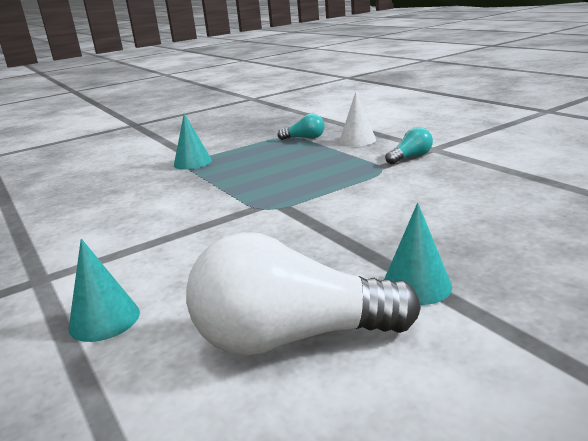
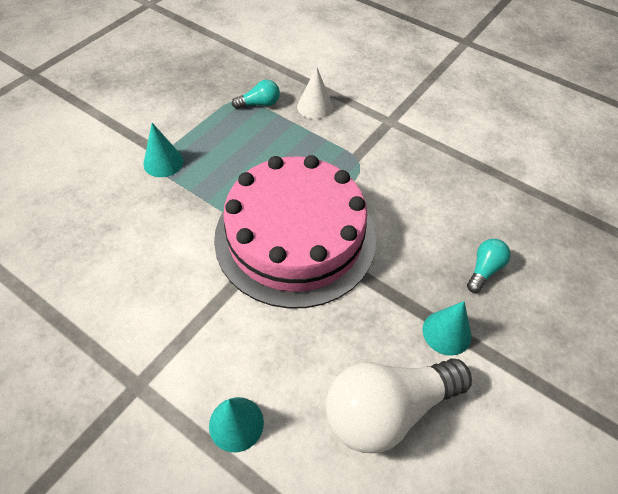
camera: 25 degrees left, 30 degrees up
turquoise light bulb [385,127,433,164] -> turquoise light bulb moved to [467,239,511,293]
none -> pink cake [214,155,376,309]

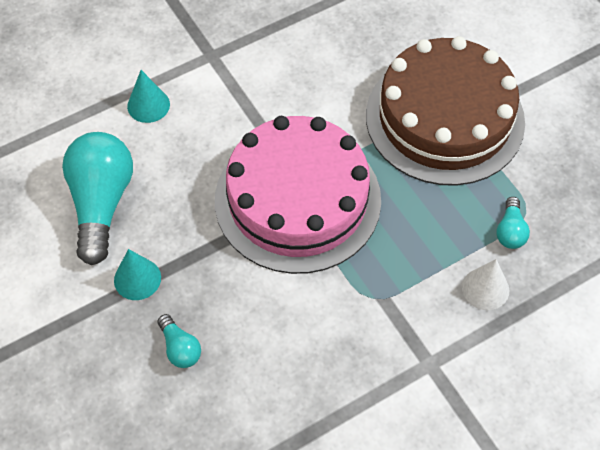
camera: 115 degrees right, 5 degrees up
turquoise cone [143,123,183,177] -> brown cake [366,36,525,186]
white light bulb [326,358,472,453] -> turquoise light bulb [62,132,133,265]

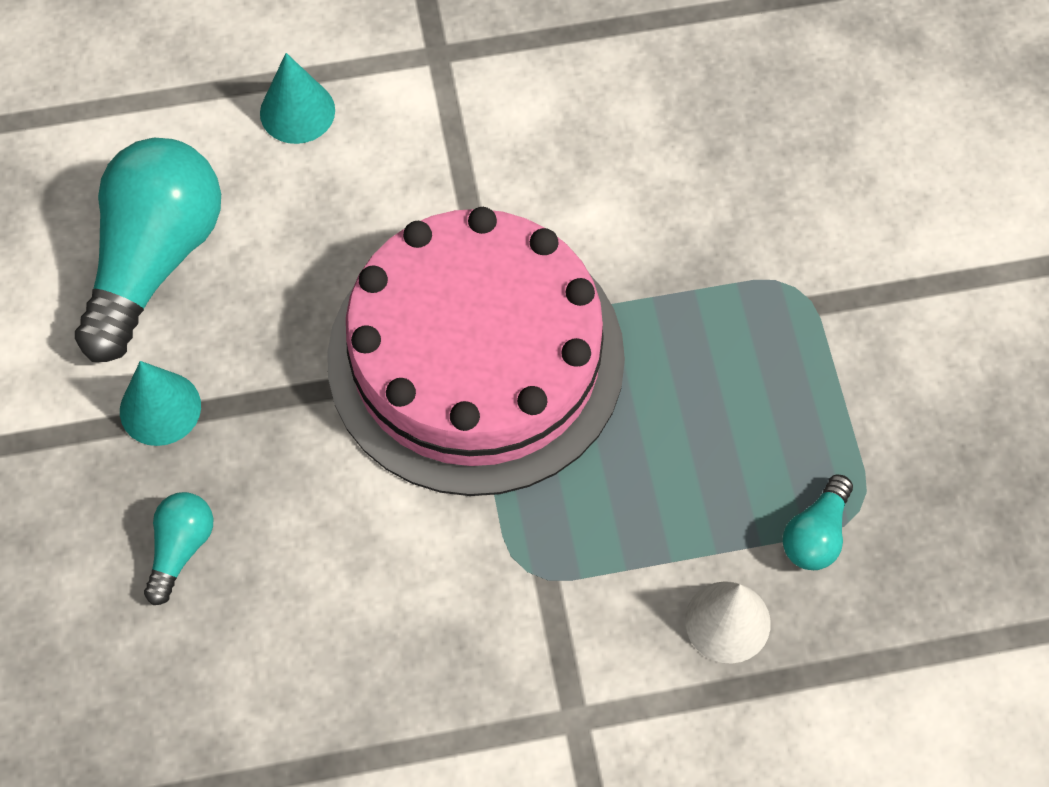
camera: 20 degrees right, 5 degrees up
turquoise light bulb [157,314,201,368] -> turquoise light bulb turned 150 degrees counterclockwise [144,492,213,605]
brown cake [366,36,525,186] -> none

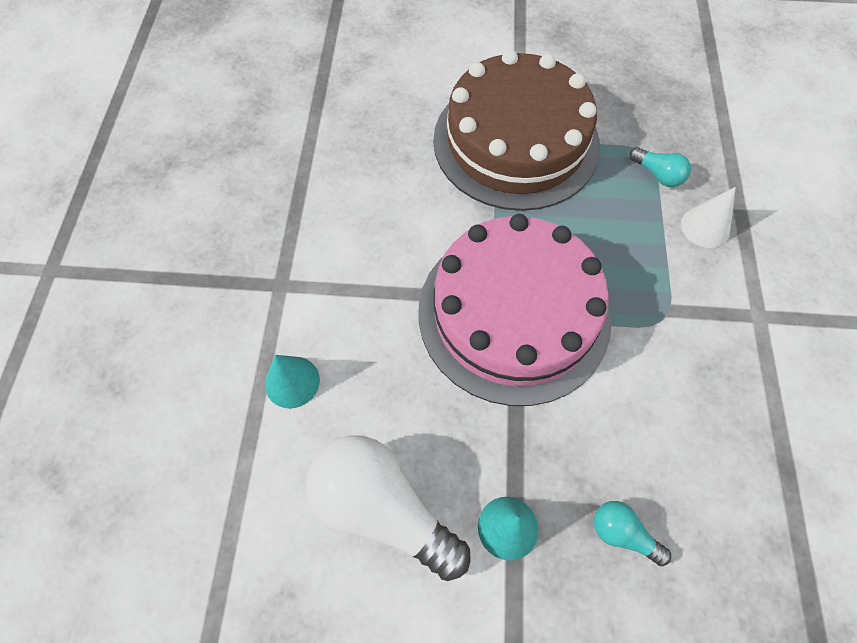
camera: 75 degrees left, 0 degrees up
turquoise light bulb [75,138,221,362] -> white light bulb [306,435,471,581]
none -> brown cake [433,50,600,211]

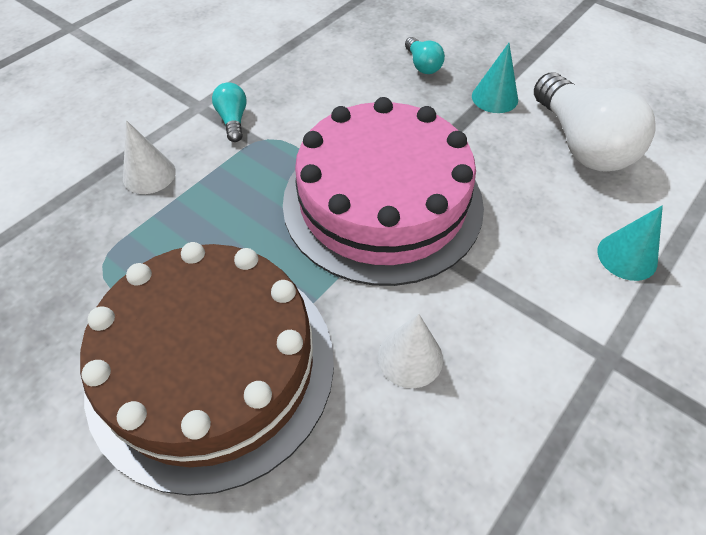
camera: 145 degrees left, 10 degrees down
turquoise light bulb [629,147,691,187] -> turquoise light bulb moved to [212,82,247,142]
none -> white cone [378,313,443,388]

